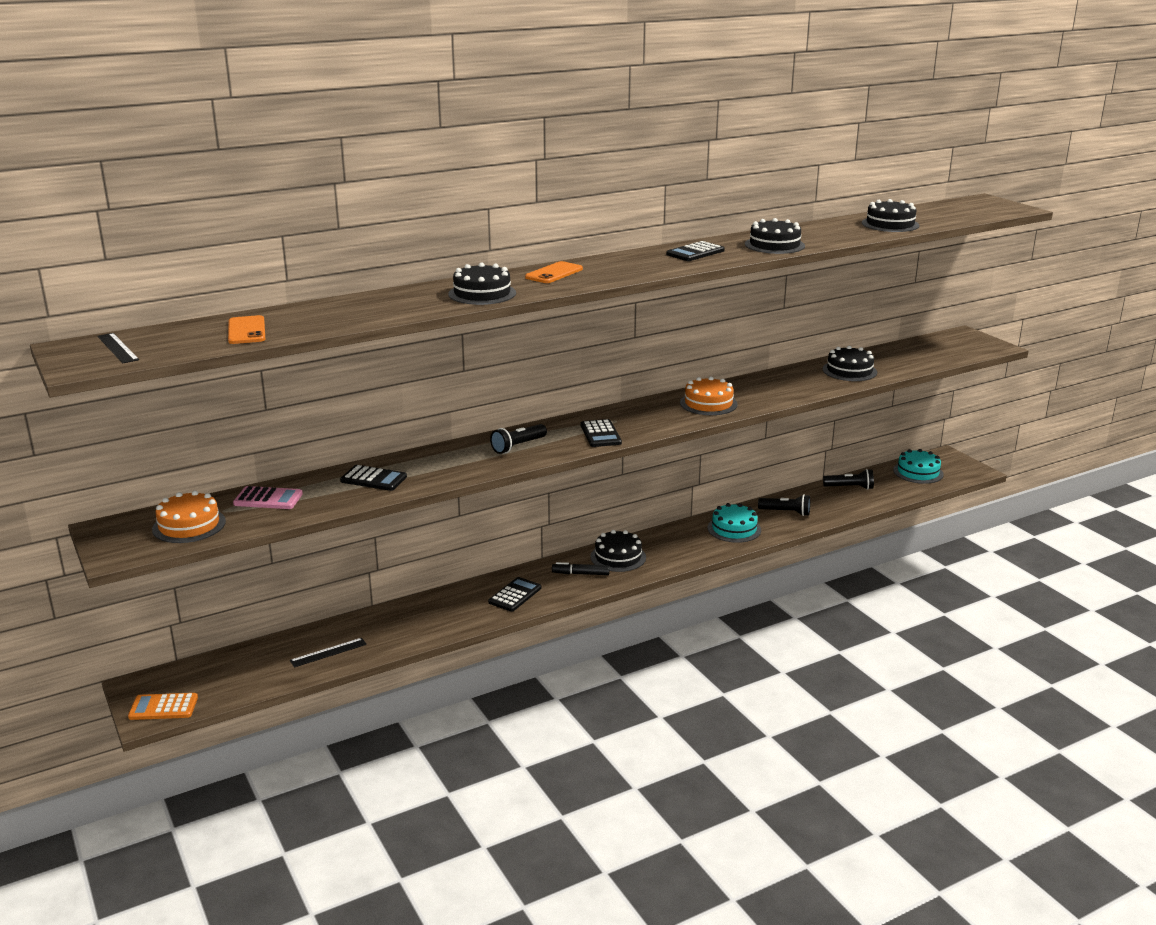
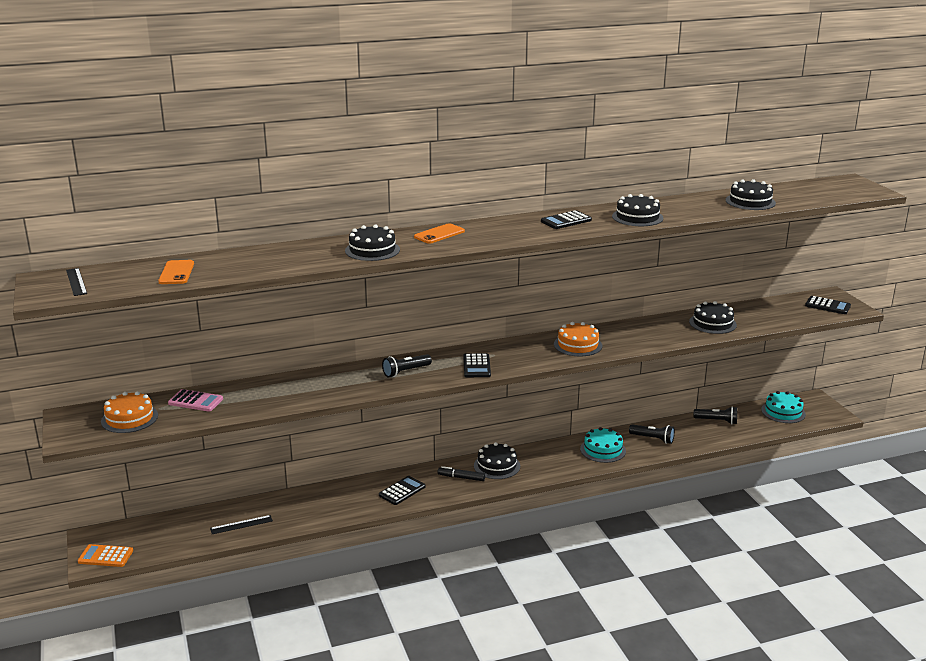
camera: 10 degrees right, 0 degrees up
black calculator [340,465,407,491] -> black calculator moved to [805,296,851,314]

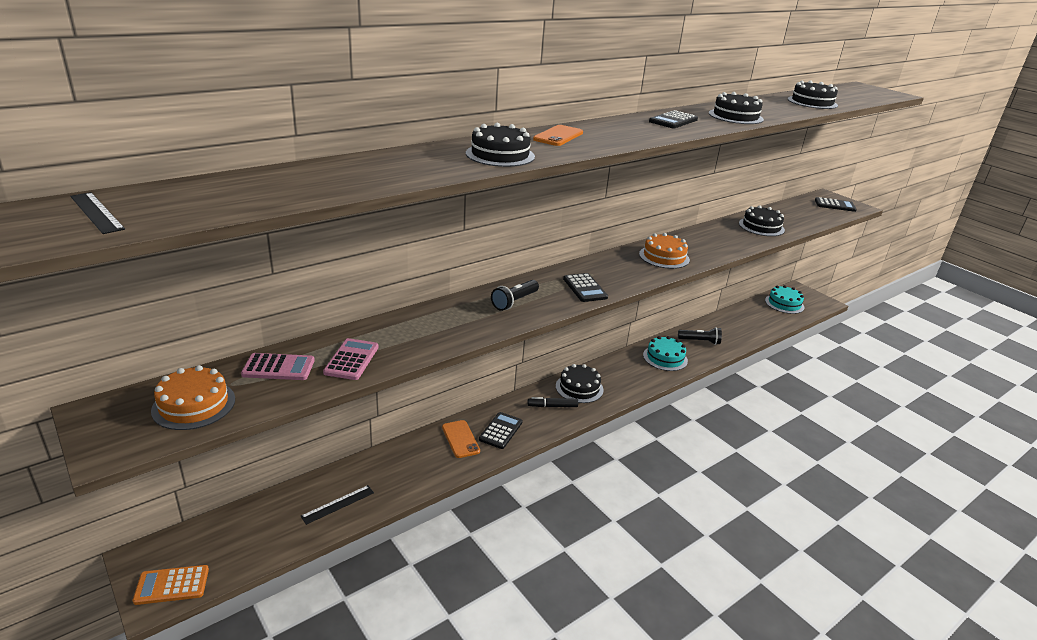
camera: 20 degrees left, 5 degrees up
orange phone [158,260,194,284] -> orange phone moved to [442,420,480,458]
black flashlight [694,406,737,424] -> none
none -> pink calculator [323,338,379,380]

